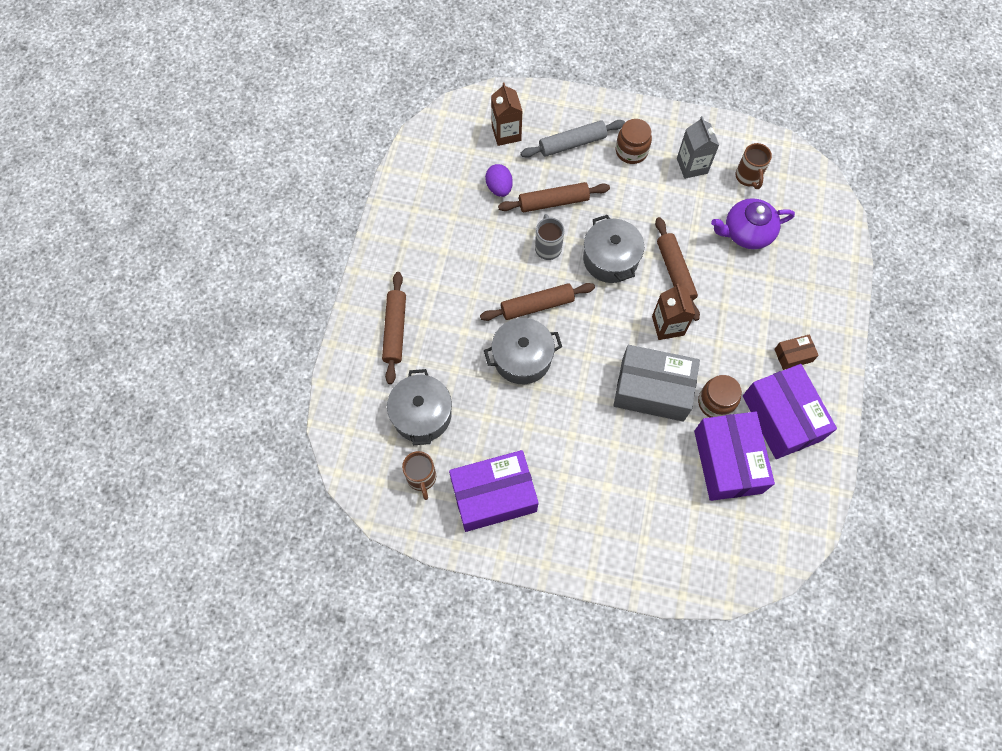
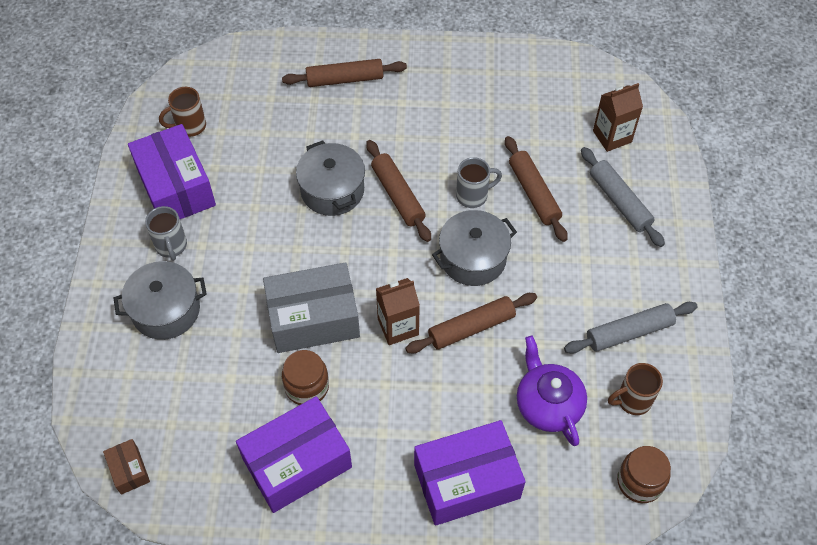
camera: 80 degrees right, 10 degrees down
grey pot [387,369,452,445] -> grey pot moved to [114,261,207,340]
purple egg [485,164,513,197] -> none
grey box [613,345,700,422] -> grey box turned 75 degrees clockwise [263,262,360,353]
brown jar [616,119,652,164] -> brown jar moved to [617,446,671,503]
grey carton [677,116,719,179] -> grey rolling pin [564,302,698,354]
purple box [694,412,775,501] -> purple box moved to [414,420,526,526]
brown box [774,334,819,370] -> brown box moved to [103,439,150,495]
none -> grey mug [145,206,187,261]

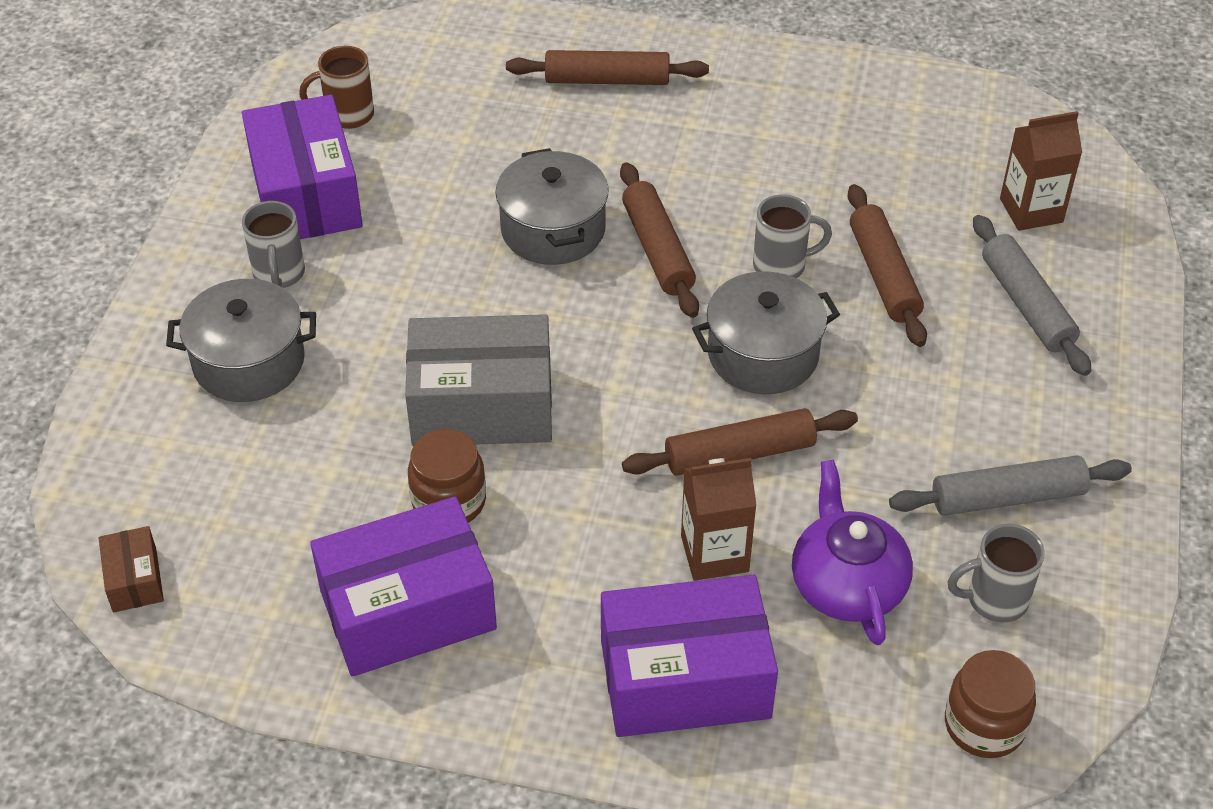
camera: 10 degrees right, 10 degrees down
brown carton [376,278,420,345] -> brown carton moved to [681,458,757,581]
brown mug [608,363,663,415] -> grey mug [948,524,1045,622]

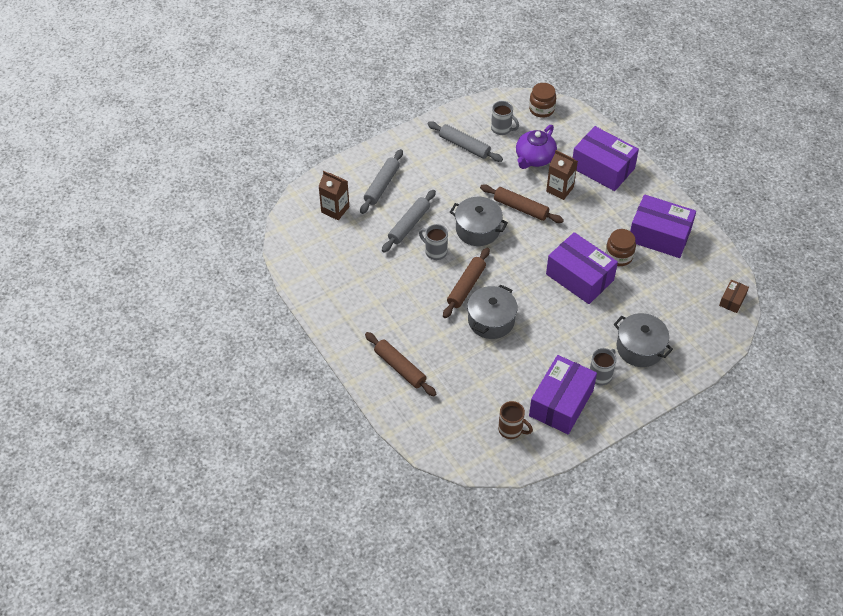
camera: 135 degrees left, 5 degrees up
grey box [405,314,552,446] -> purple box [546,232,618,304]
brown rolling pin [848,184,927,347] -> grey rolling pin [382,190,436,253]

